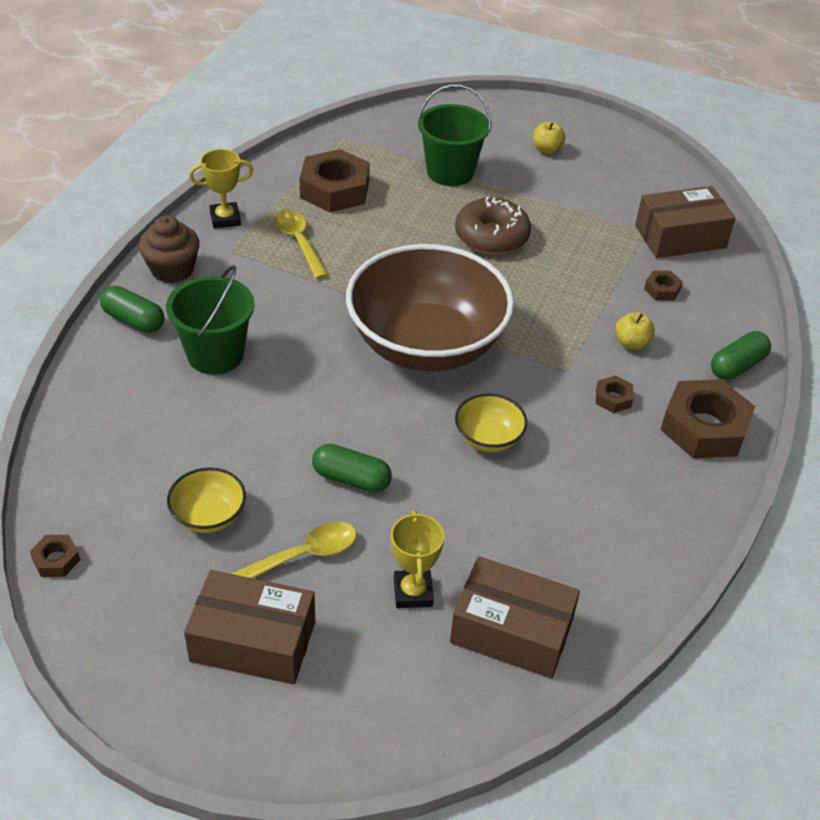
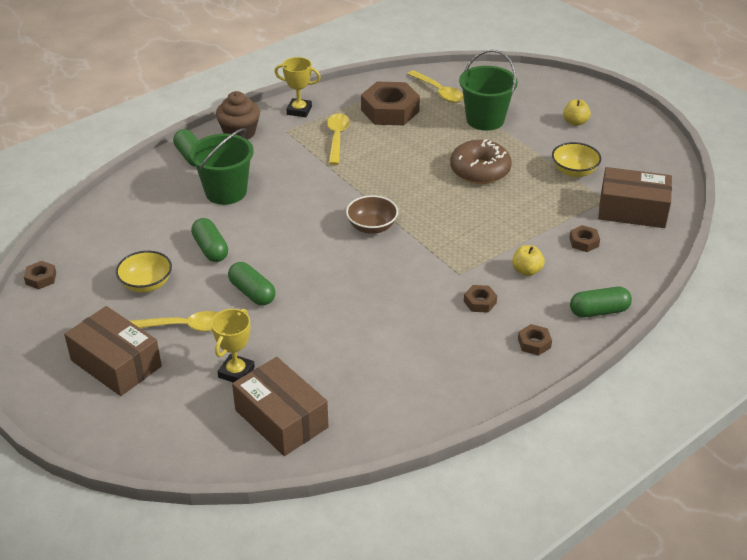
camera: 30 degrees right, 5 degrees down
brown bowl [346,244,514,371] -> brown bowl [346,195,398,234], size x0.41
yellow bowl [455,394,527,452] -> yellow bowl moved to [552,142,601,178]
brown nut [661,379,755,458] -> brown nut [518,324,552,356], size x0.46
none -> green capsule [191,218,228,262]
none -> yellow spoon [408,70,464,103]

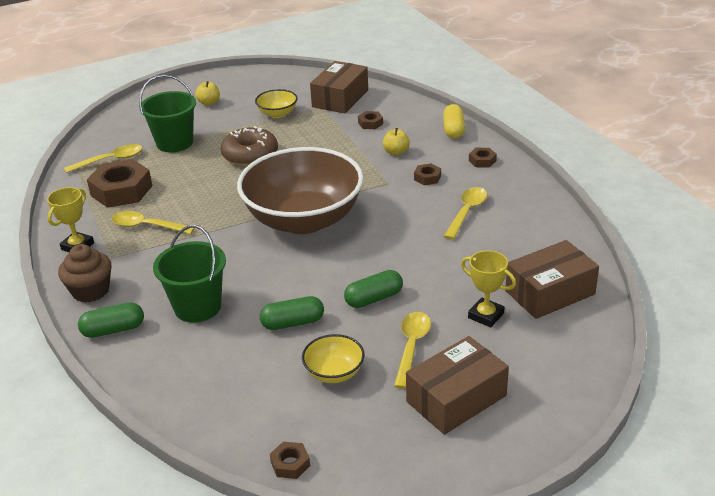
camera: 75 degrees left, 5 degrees down
brown bowl [346,195,398,234] -> brown bowl [237,147,364,234], size x2.44
green capsule [570,287,632,317] -> yellow capsule [443,104,465,139]
none -> yellow spoon [444,187,487,240]

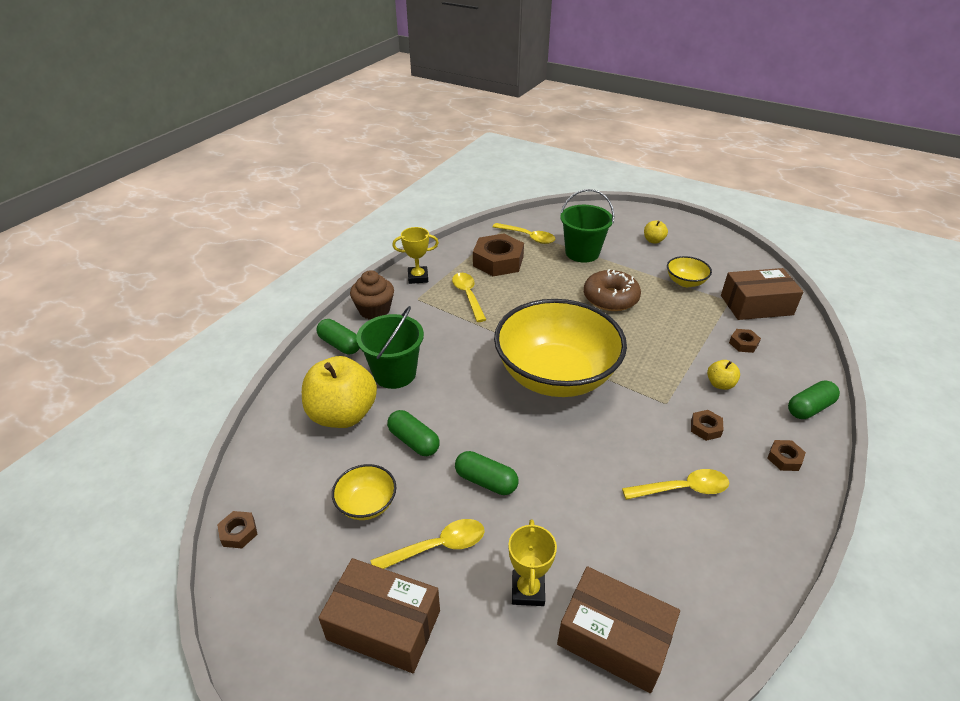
camera: 55 degrees right, 5 degrees up
brown bowl [237,147,364,234] -> yellow bowl [494,299,627,397]
yellow capsule [443,104,465,139] -> green capsule [788,381,840,419]
none -> yellow apple [302,356,377,428]

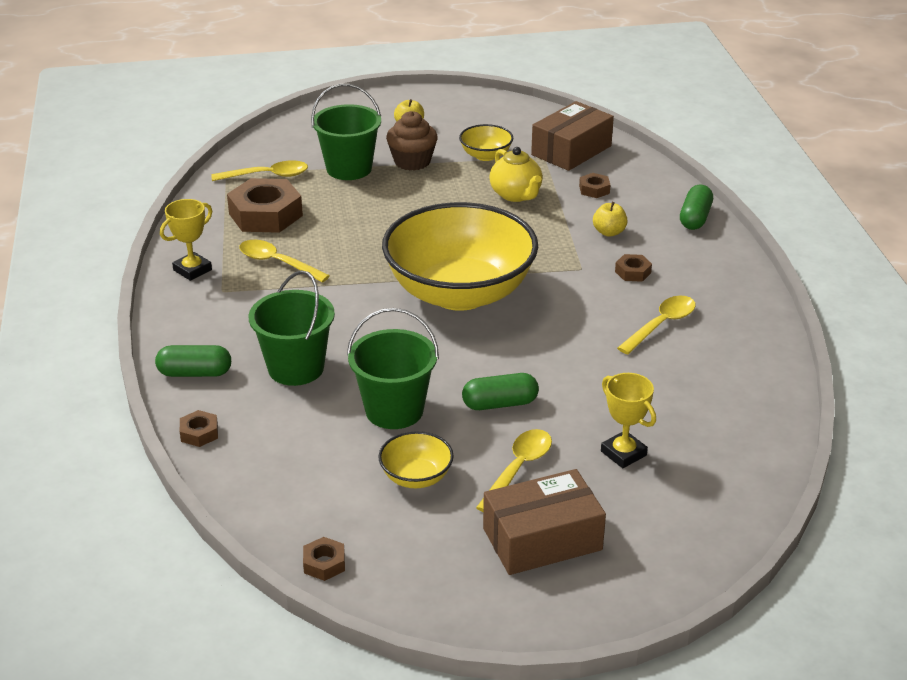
camera: 40 degrees left, 5 degrees down
yellow apple [302,356,377,428] -> none
brown cupcake [350,270,394,320] -> brown cupcake moved to [386,111,438,171]
green capsule [387,410,440,456] -> green bucket [347,308,439,429]
brown box [557,566,680,693] -> none
brown donut [584,269,641,311] -> none
brown nut [767,440,806,471] -> brown nut moved to [180,410,218,447]
none -> yellow teapot [489,147,543,202]

